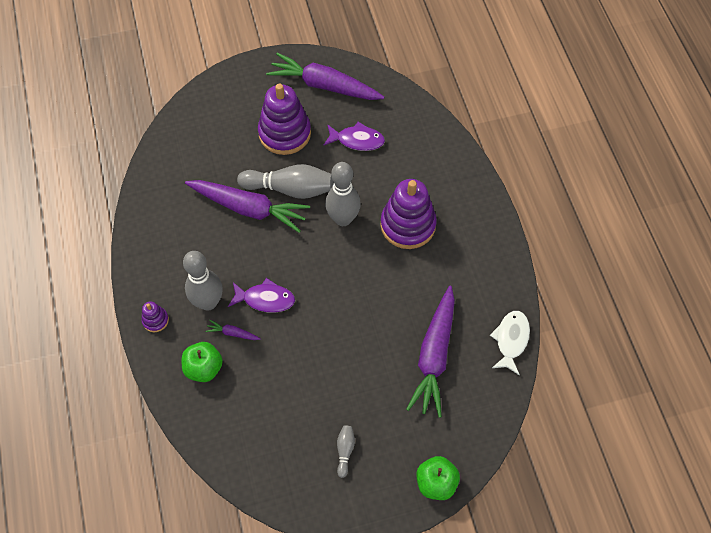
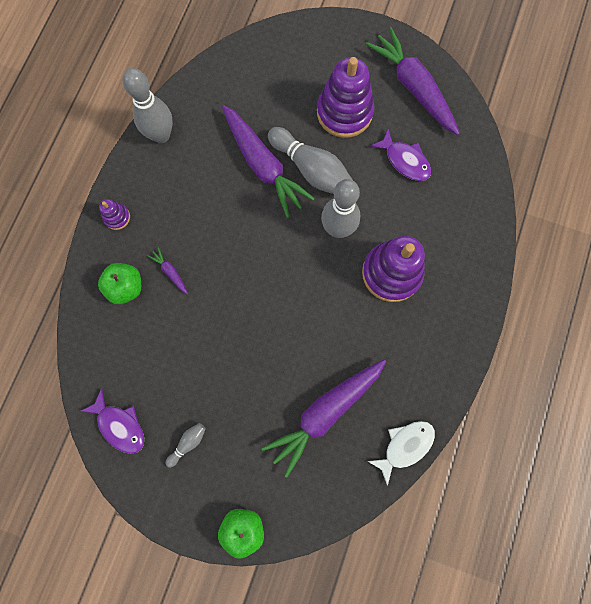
camera: 35 degrees right, 15 degrees up
grey bowling pin [183,251,223,310] -> grey bowling pin moved to [123,68,173,143]
purple fish [228,278,295,313] -> purple fish moved to [81,389,144,454]

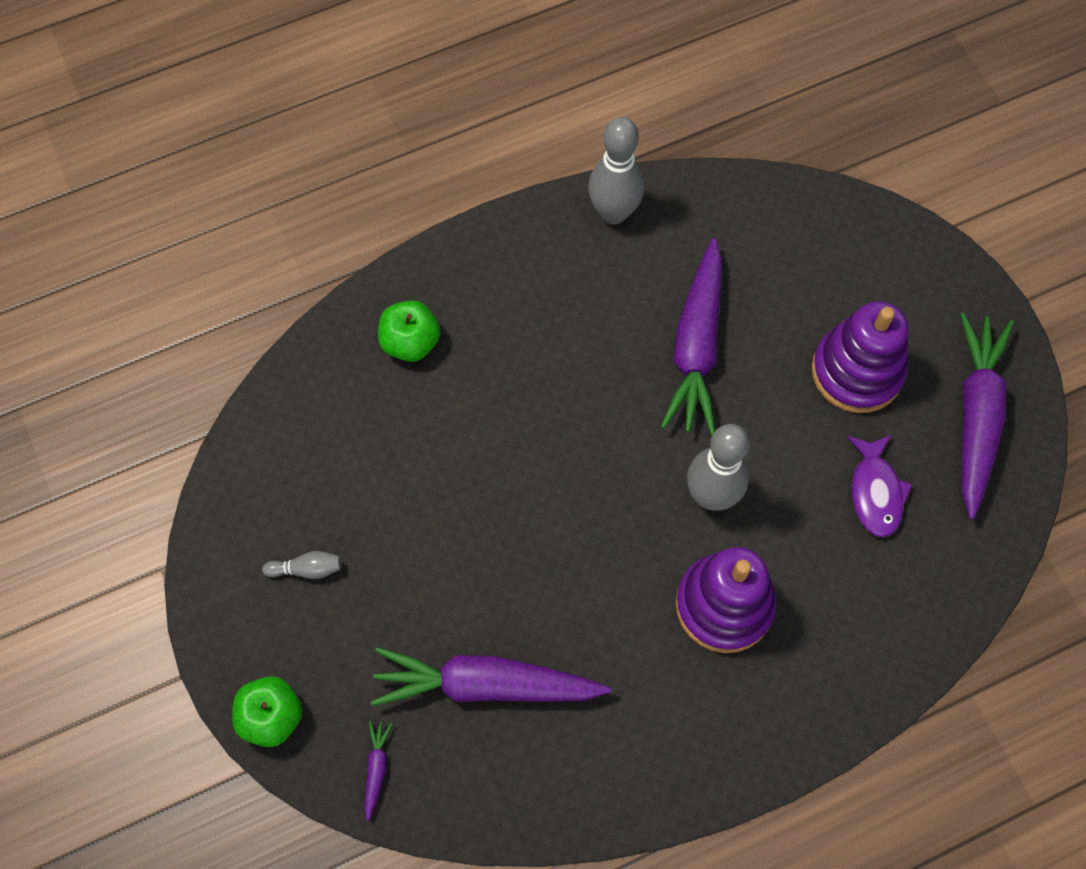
camera: 45 degrees right, 10 degrees down
purple fish [81,389,144,454] -> none
purple stacking toy [99,199,130,230] -> none
purple carrot [148,247,188,294] -> purple carrot moved to [364,721,393,821]
grey bowling pin [268,127,352,194] -> none
white fish [367,421,435,486] -> none

